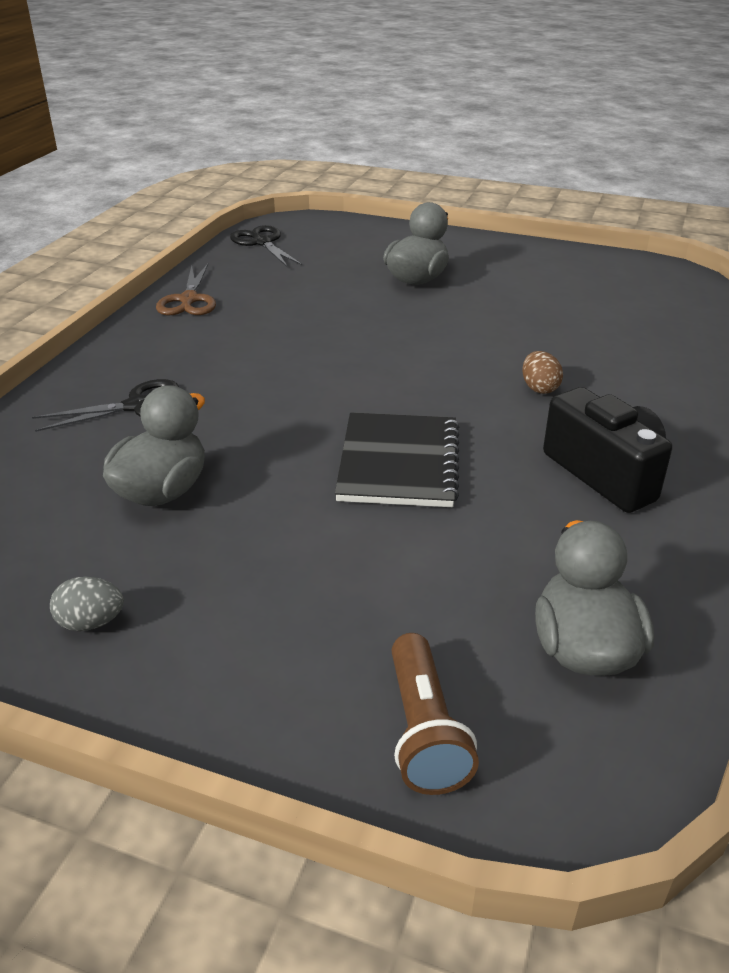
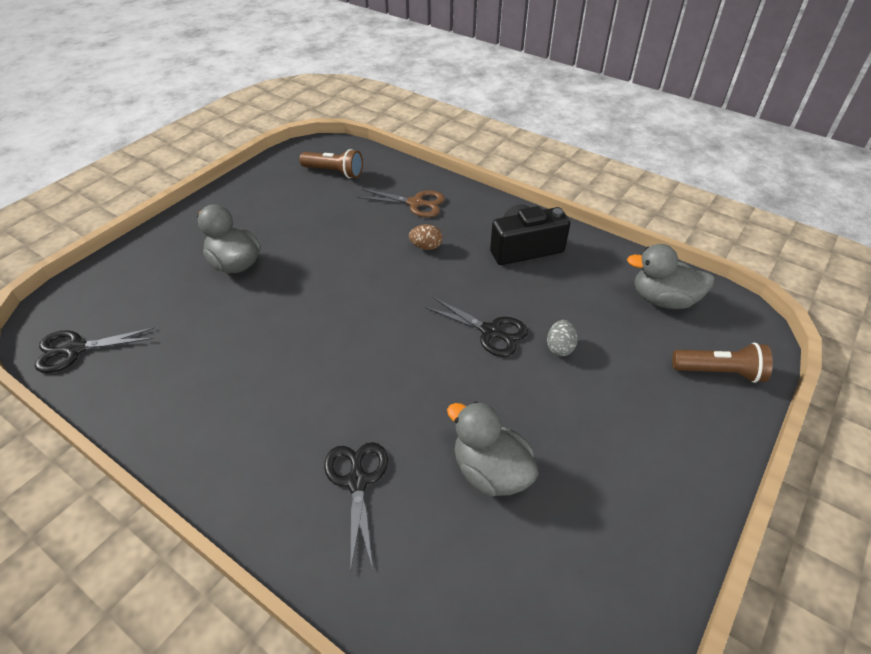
camera: 75 degrees left, 10 degrees up
grey egg [50,576,124,631] -> grey egg moved to [547,320,578,356]
brown scissors [156,264,216,315] -> brown scissors moved to [357,189,445,217]
black notebook [335,413,459,507] -> black scissors [424,297,528,357]
none -> brown flashlight [299,149,363,178]

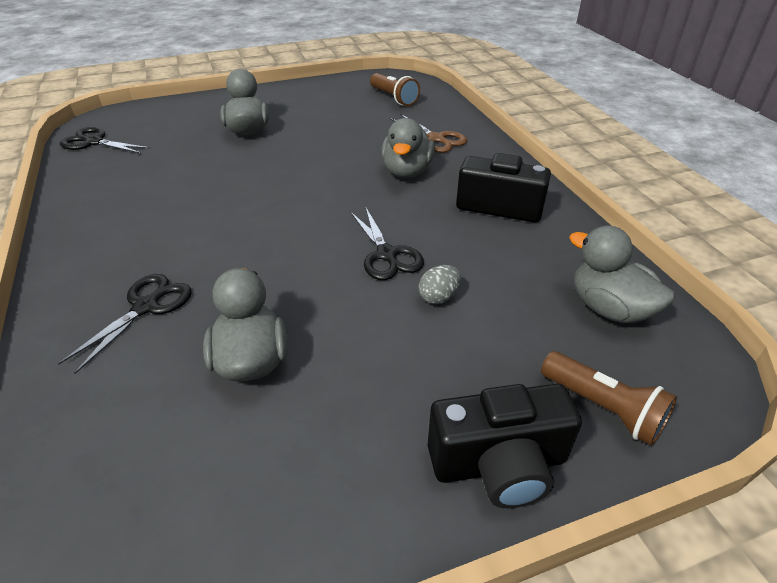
camera: 35 degrees right, 5 degrees down
brown egg [409,224,443,250] -> grey duck [381,118,435,178]
none -> black camera [428,383,582,508]

